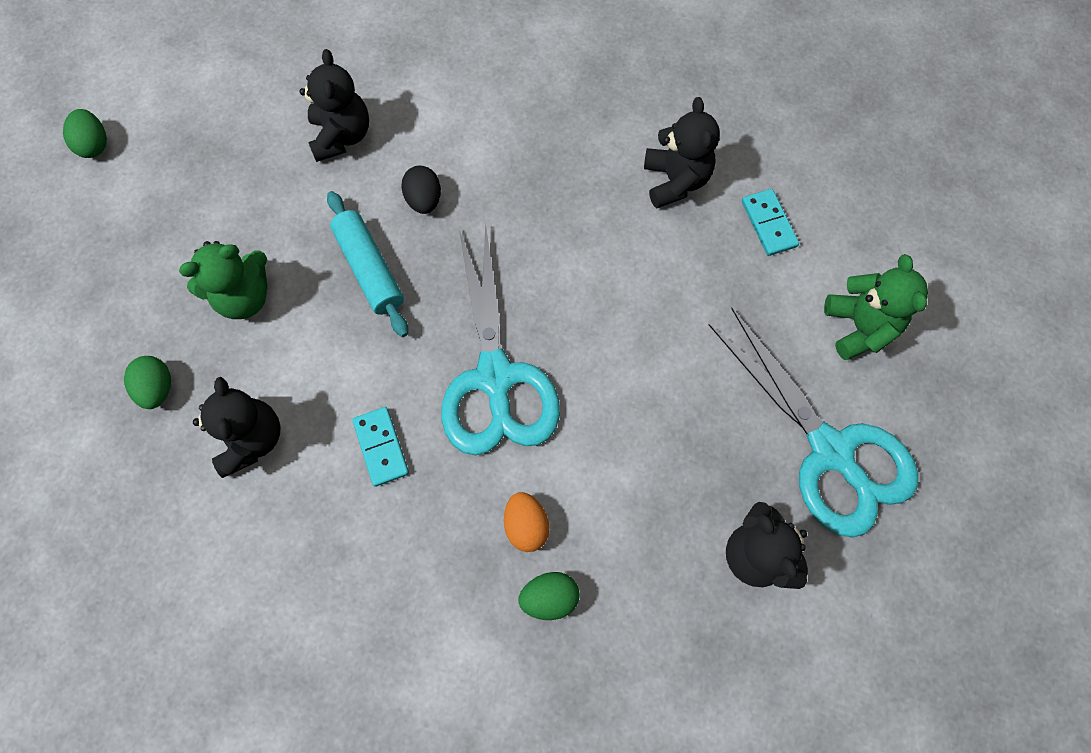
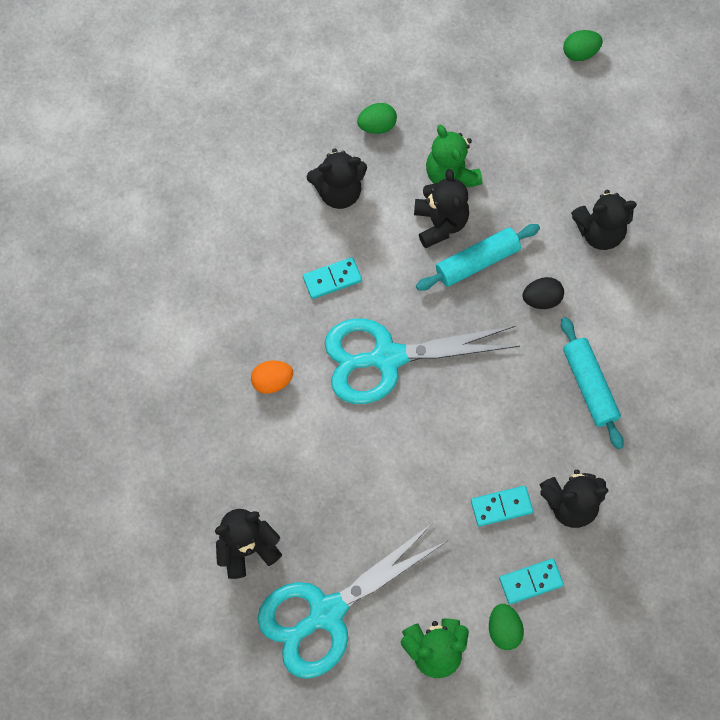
camera: 90 degrees right, 0 degrees up
green egg [518,572,580,620] -> green egg moved to [489,604,524,650]
none -> black teddy bear [414,169,469,248]
none -> turquoise domino [471,486,533,527]
none -> turquoise rolling pin [561,317,624,449]

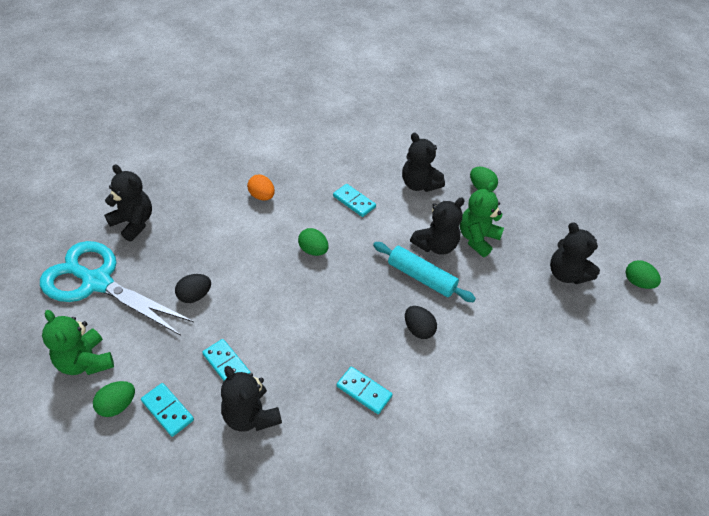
camera: 60 degrees right, 20 degrees down
turquoise scissors [325,319,520,404] -> green egg [298,228,329,256]
turquoise rolling pin [561,317,624,449] -> turquoise domino [337,367,393,414]
black teddy bear [571,190,637,250] -> black teddy bear moved to [550,222,600,284]
none -> black egg [175,274,211,303]

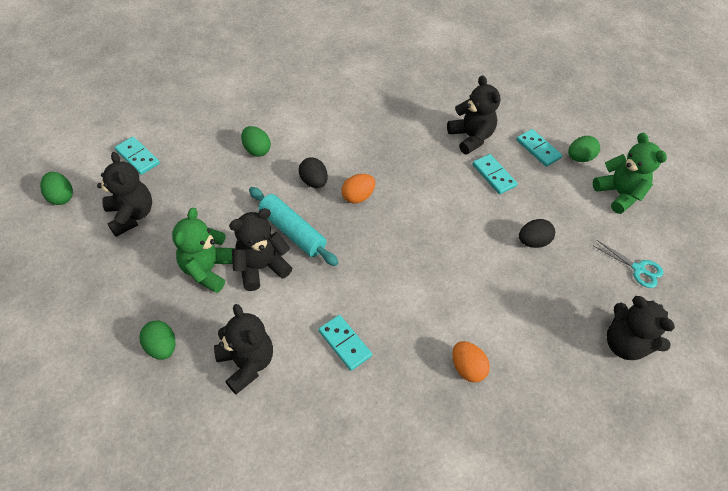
camera: 170 degrees left, 5 degrees up
turquoise scissors [40,241,194,336] -> turquoise scissors [594,240,663,288], size x0.41
green egg [298,228,329,256] -> green egg moved to [241,126,271,157]
turquoise domino [337,367,393,414] -> turquoise domino moved to [115,137,160,175]
green teddy bear [460,182,504,257] -> green teddy bear turned 150 degrees clockwise [172,208,235,293]
none -> orange egg [341,174,375,204]

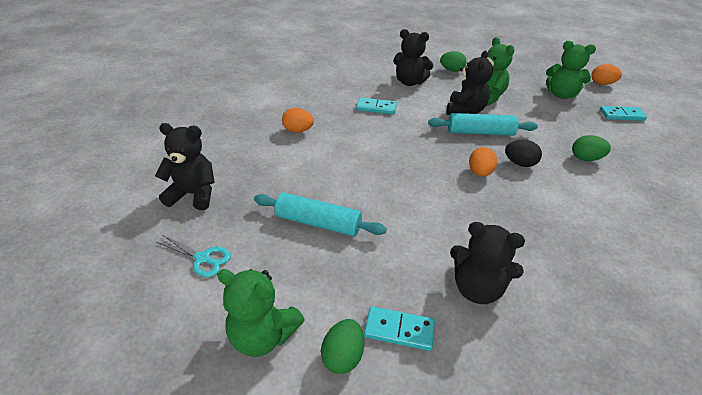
camera: 140 degrees right, 15 degrees down
green egg [40,172,73,205] -> orange egg [591,64,622,85]
black teddy bear [97,152,152,237] -> green teddy bear [546,41,596,99]
turquoise domino [472,154,517,194] -> none
black egg [519,219,555,248] -> turquoise rolling pin [254,192,387,236]
turquoise scissors [594,240,663,288] -> turquoise scissors turned 150 degrees counterclockwise [156,235,231,277]

